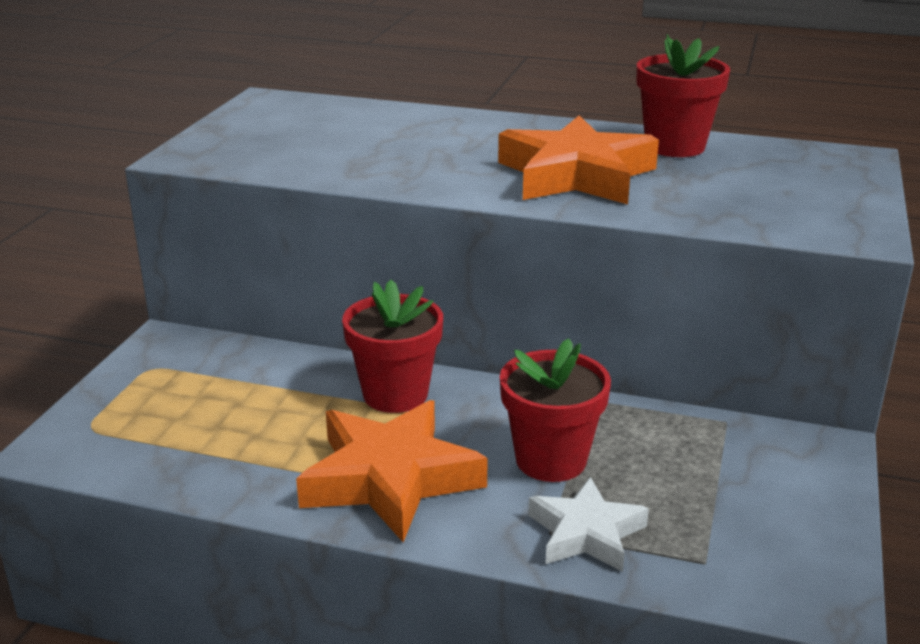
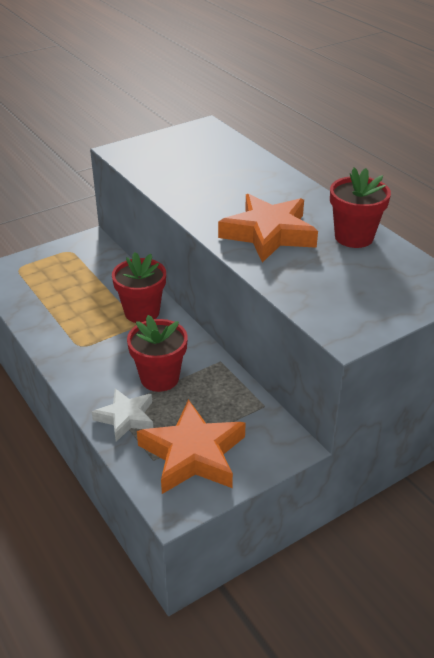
camera: 40 degrees right, 10 degrees up
orange star [296,400,488,542] -> orange star moved to [137,399,246,494]

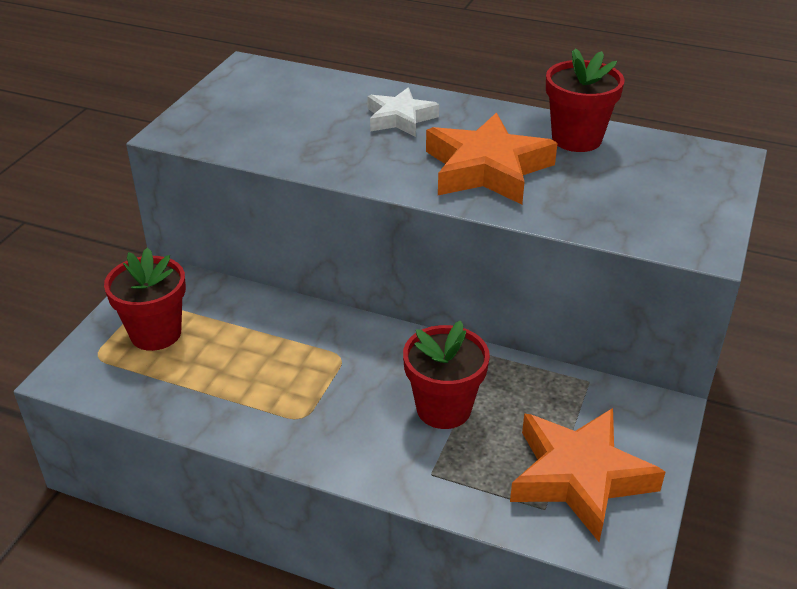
camera: 35 degrees left, 0 degrees up
white star [92,389,153,442] -> white star moved to [367,87,439,137]
red flower pot [112,252,166,323] -> red flower pot moved to [104,247,186,351]

